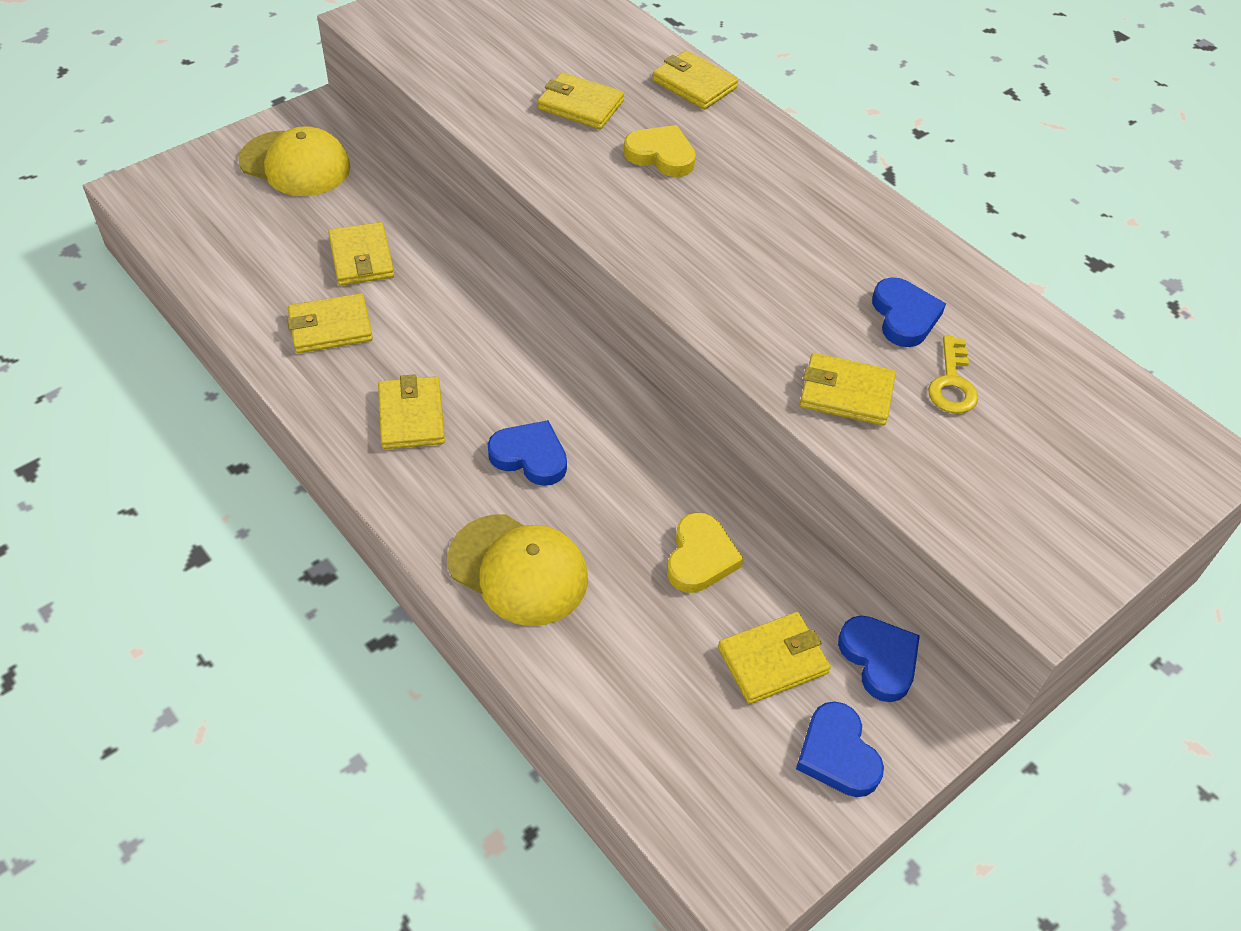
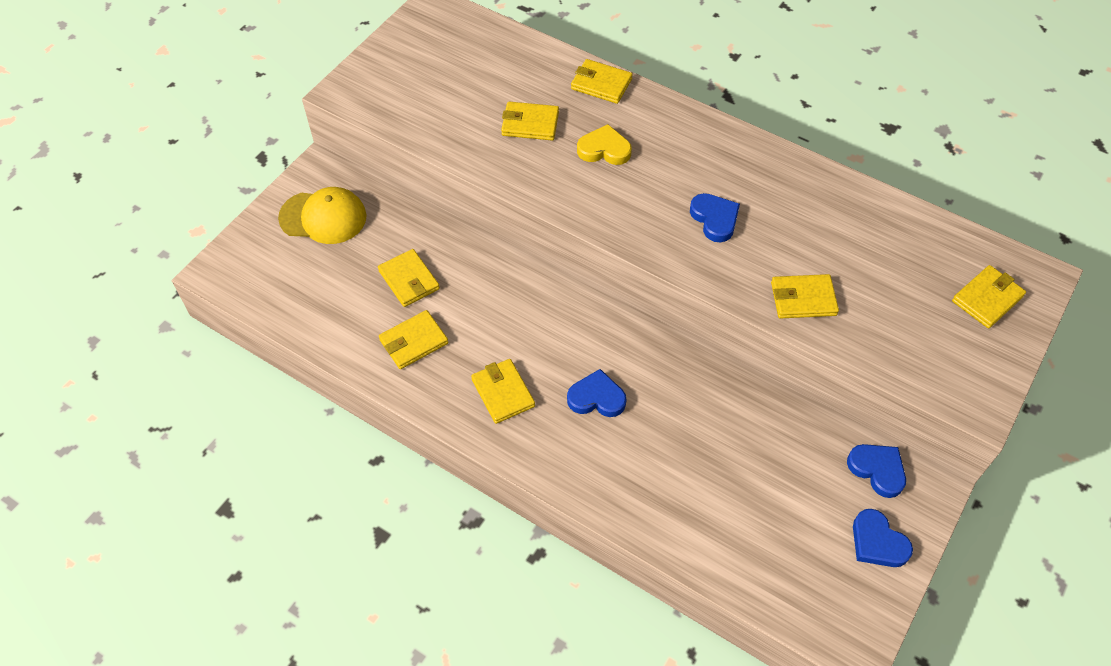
camera: 15 degrees left, 5 degrees up
yellow cap [447,514,588,626] -> none
yellow heart [667,512,743,593] -> none
yellow wallet [718,612,831,704] -> yellow wallet moved to [952,265,1026,328]
blue heart [872,277,946,347] -> blue heart moved to [690,193,740,242]
yellow key [928,335,978,414] -> none

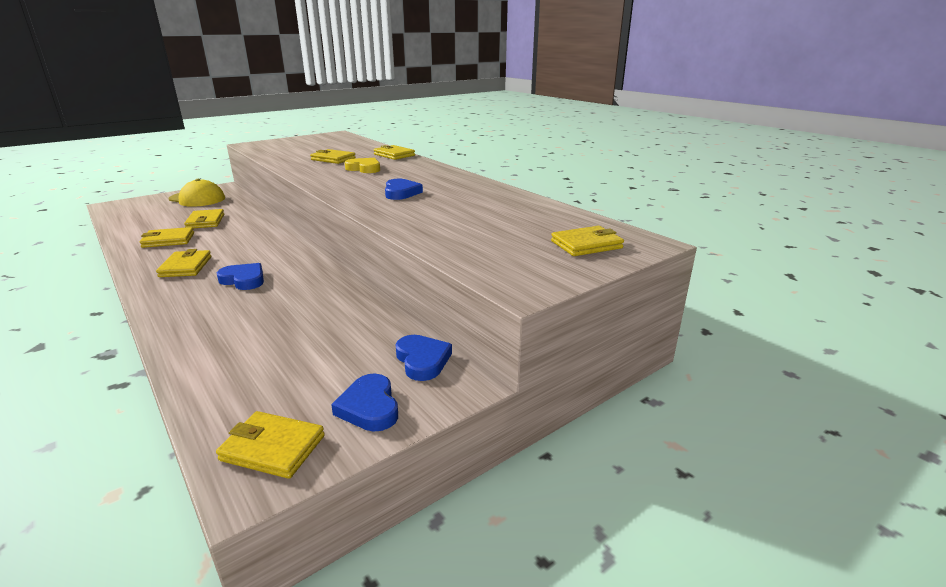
camera: 20 degrees right, 30 degrees down
yellow wallet [771,274,839,318] -> yellow wallet moved to [216,411,325,479]

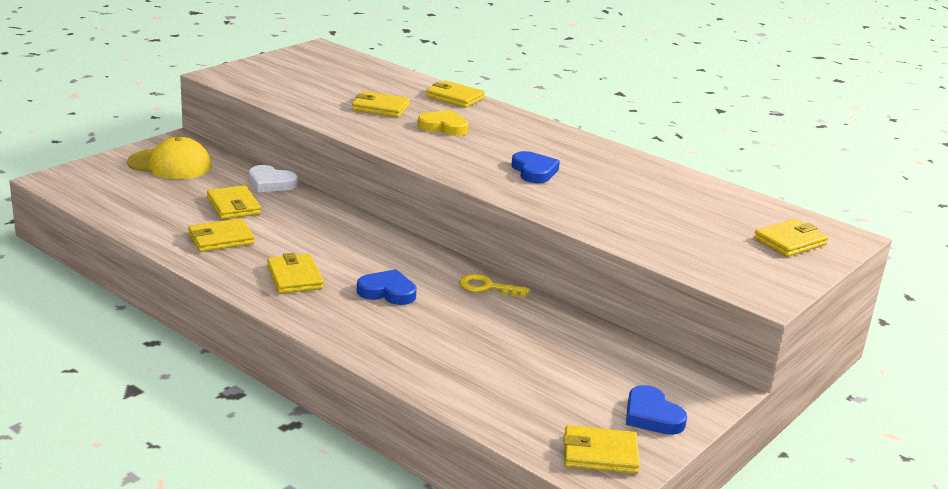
camera: 15 degrees left, 0 degrees up
blue heart [395,335,452,381] -> none
none -> white heart [249,165,298,192]
none -> yellow key [459,274,530,298]

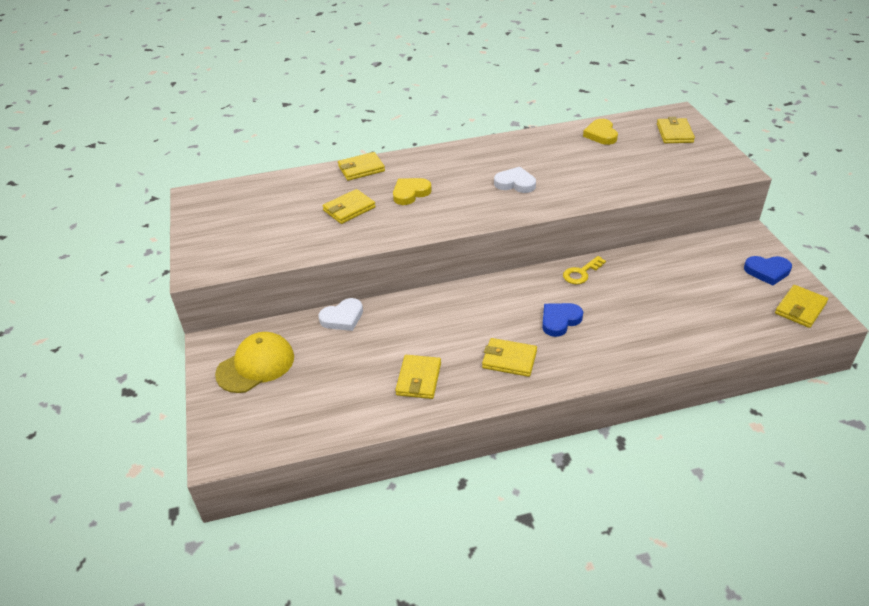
camera: 50 degrees left, 15 degrees up
yellow wallet [207,185,261,219] -> none
blue heart [511,151,560,183] -> white heart [494,167,536,193]
none -> yellow heart [583,119,618,145]

